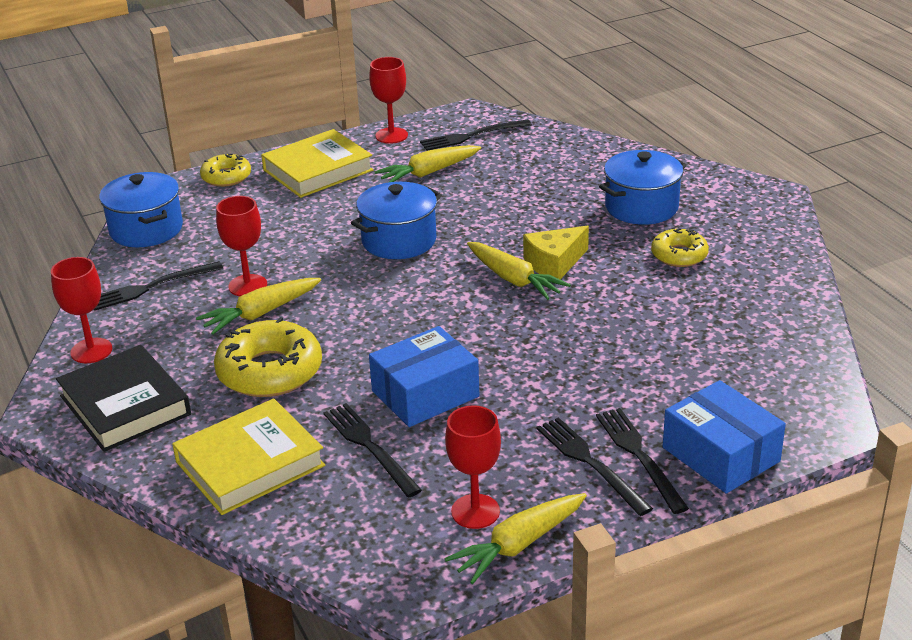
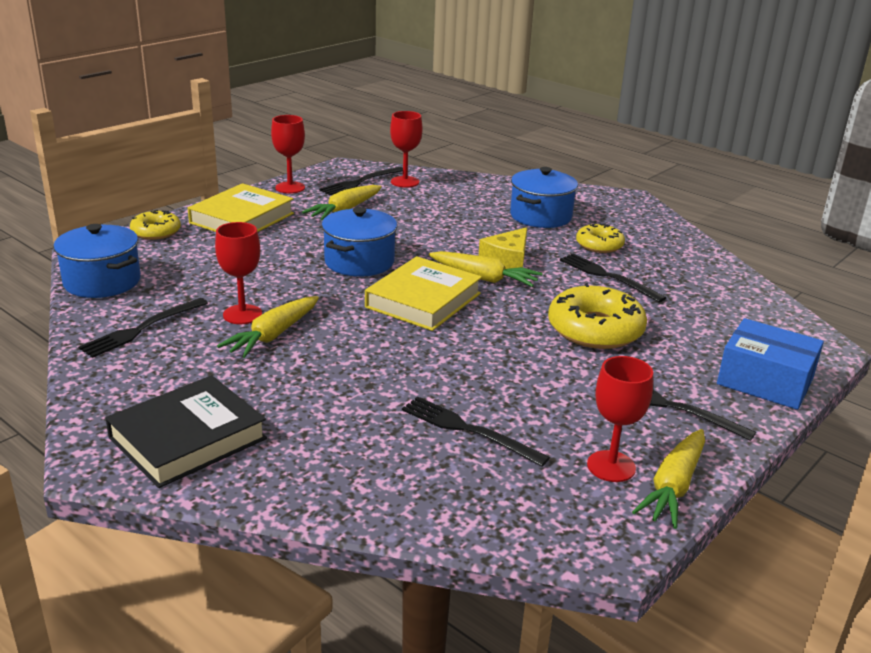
camera: 25 degrees left, 5 degrees down
red goblet [51,257,113,363] -> red goblet moved to [390,111,422,188]
black book [56,345,191,452] -> black book turned 75 degrees counterclockwise [105,375,267,488]
yellow book [172,399,325,515] -> yellow book moved to [365,256,482,331]
yellow donut [214,317,322,397] -> yellow donut moved to [548,283,647,349]
blue box [369,326,479,427] -> none
black fork [596,408,689,514] -> black fork moved to [560,254,666,302]

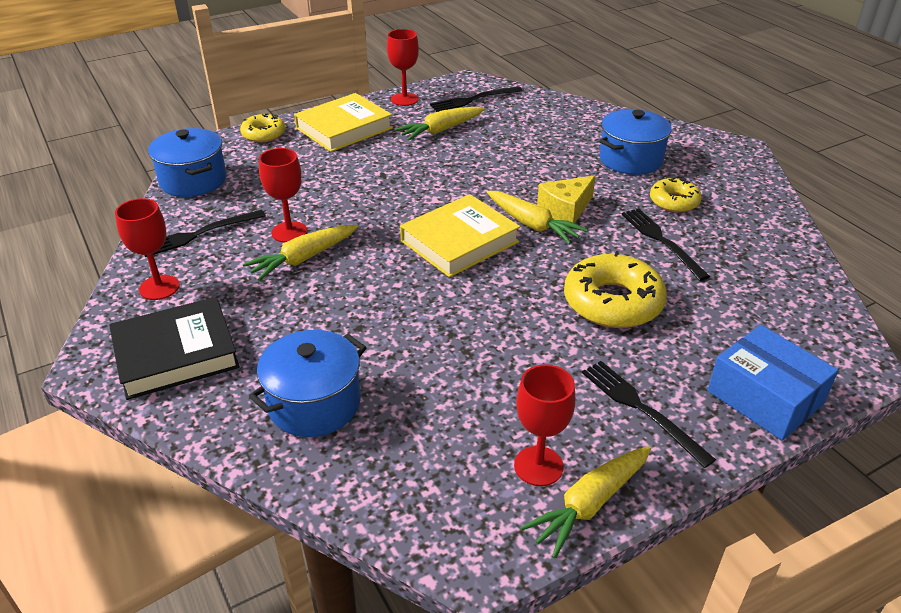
camera: 20 degrees right, 10 degrees up
blue pot [322,207,397,277] -> blue pot moved to [249,330,367,437]
red goblet [390,111,422,188] -> red goblet moved to [115,198,180,300]
black fork [402,396,550,467] -> none

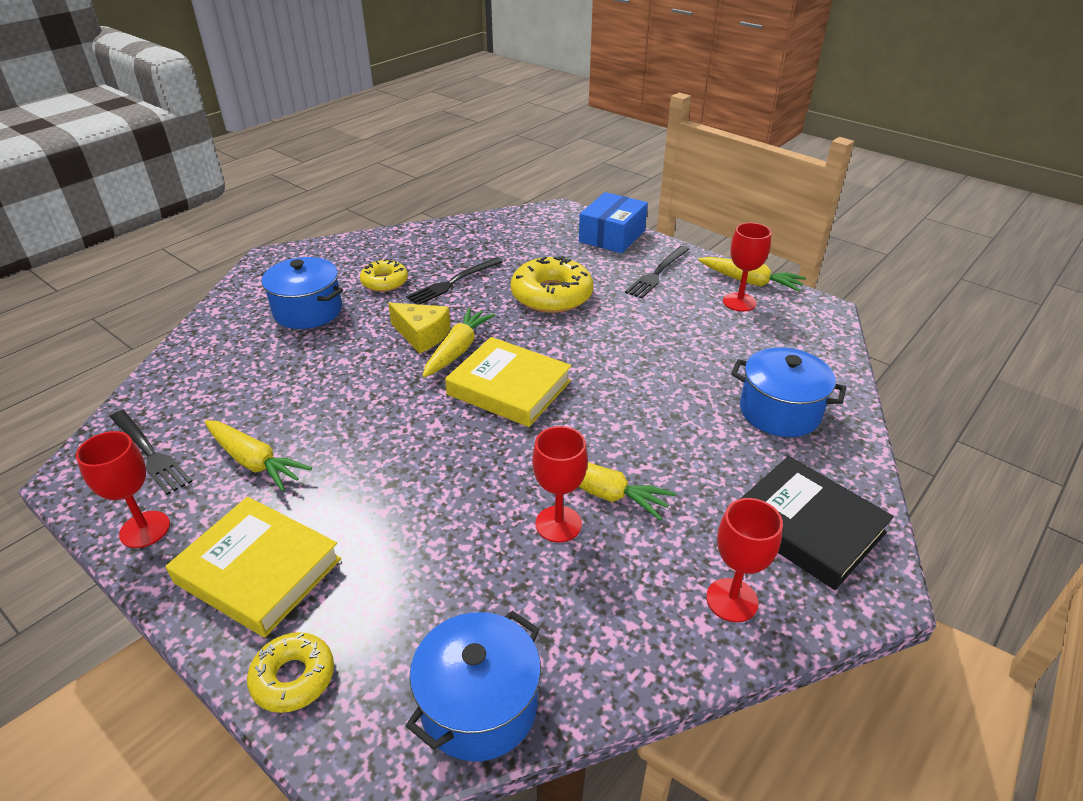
camera: 110 degrees left, 0 degrees up
black fork [144,210,266,257] -> none

